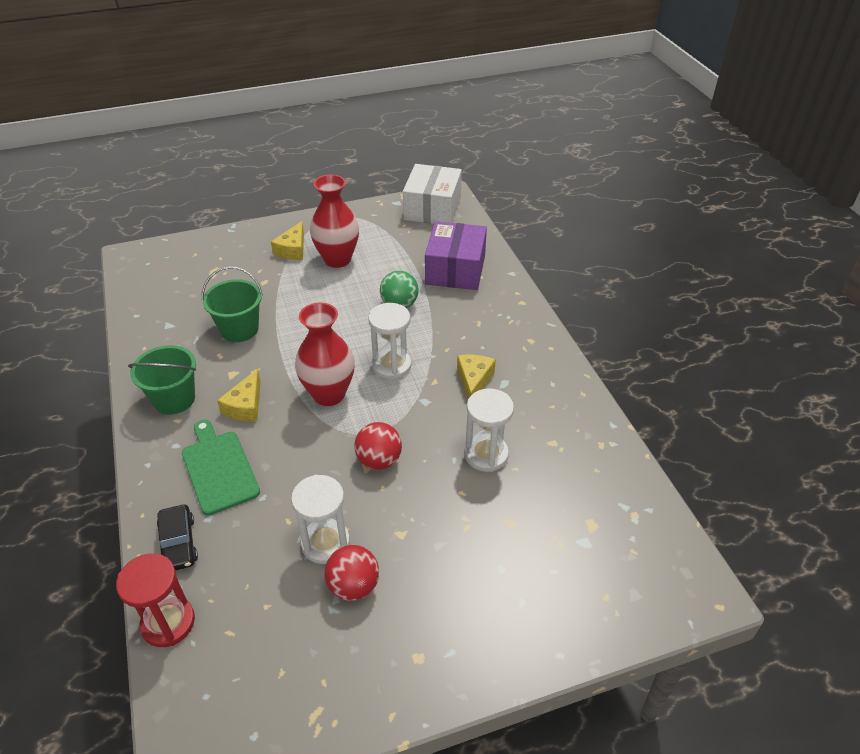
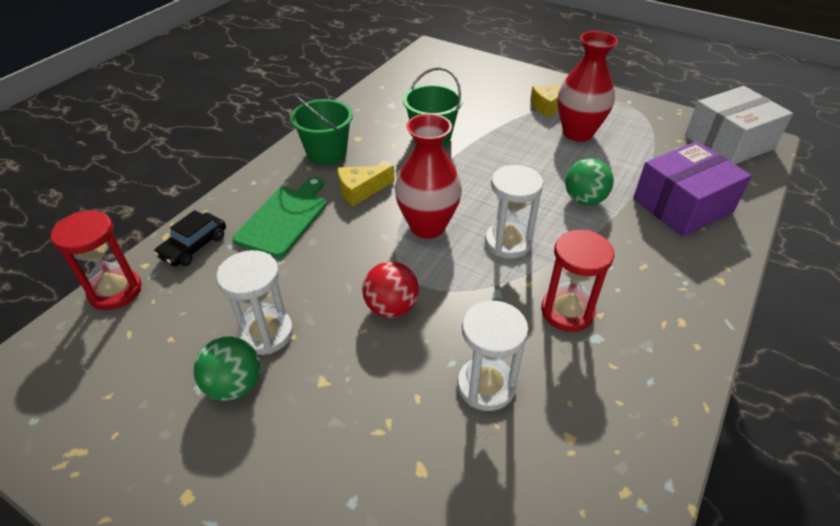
camera: 50 degrees right, 0 degrees up
red ball [325,545,379,601] -> green ball [194,337,260,401]
yellow cheese [457,355,496,399] -> red hourglass [541,230,614,332]

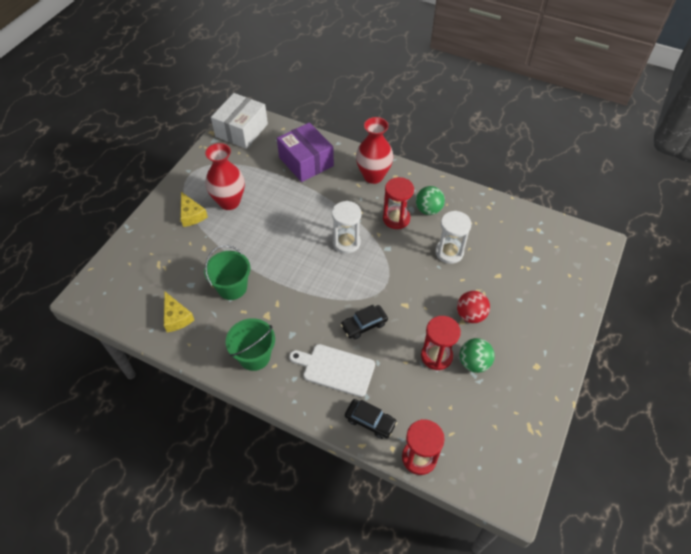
camera: 95 degrees left, 10 degrees up
white hourglass [216,250,293,355] -> red hourglass [421,316,461,370]
green cutting board [233,177,326,258] -> white cutting board [289,344,375,397]
yellow cheese [338,166,395,206] -> yellow cheese moved to [164,292,194,332]
red ball [362,261,419,318] -> red ball moved to [457,291,490,323]
red vase [395,114,462,239] -> red vase moved to [356,117,393,184]
green ball [565,158,614,205] -> green ball moved to [416,186,445,215]
white box [685,86,793,164] -> white box turned 60 degrees clockwise [211,93,268,149]
none -> black car [341,305,388,339]

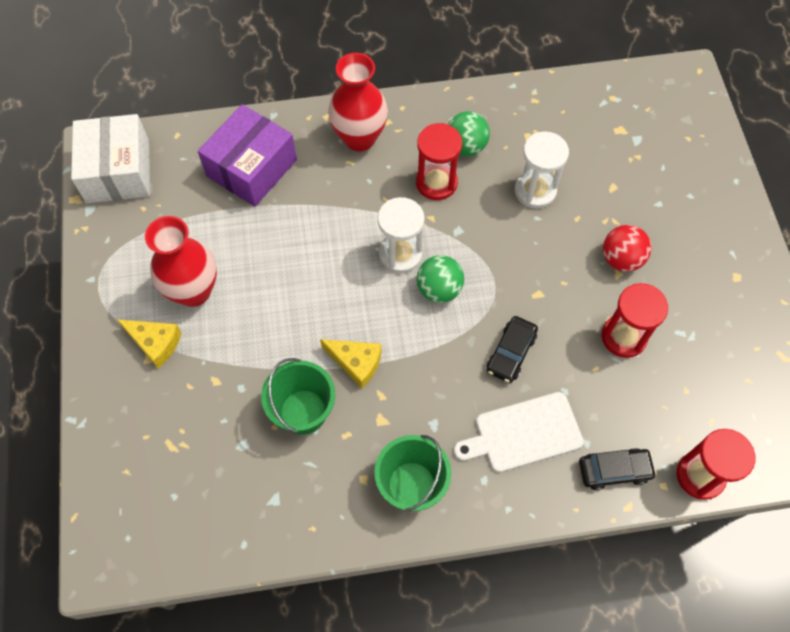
camera: 35 degrees left, 10 degrees up
yellow cheese [164,292,194,332] -> yellow cheese moved to [320,339,382,388]
purple box [277,122,334,182] -> purple box turned 75 degrees counterclockwise [198,104,297,207]
green ball [460,338,495,373] -> green ball moved to [417,255,464,303]

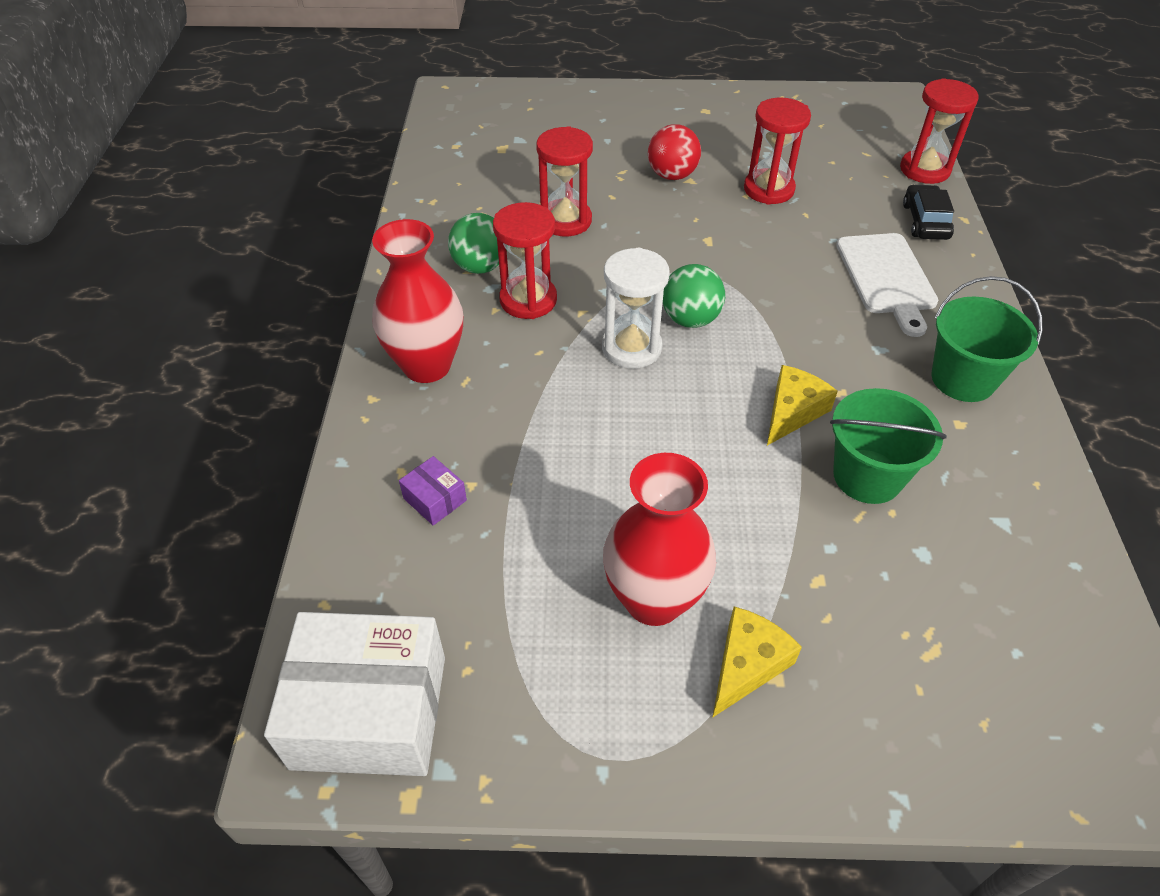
camera: 80 degrees left, 15 degrees down
purple box [198,104,297,207] -> purple box [399,456,467,526], size x0.42
black car [487,316,538,383] -> none
white hourglass [515,131,569,209] -> red hourglass [536,126,593,236]

